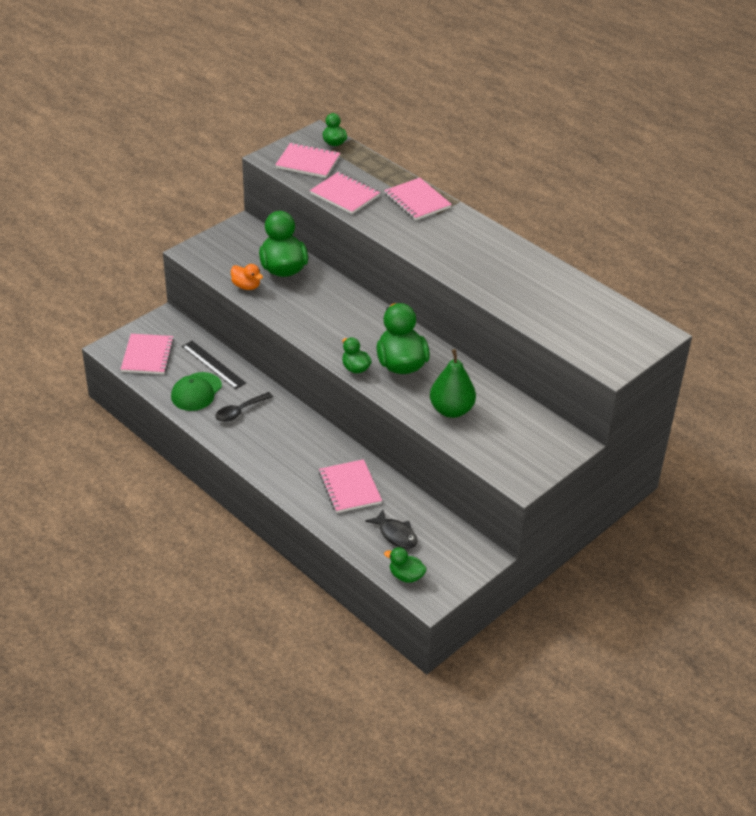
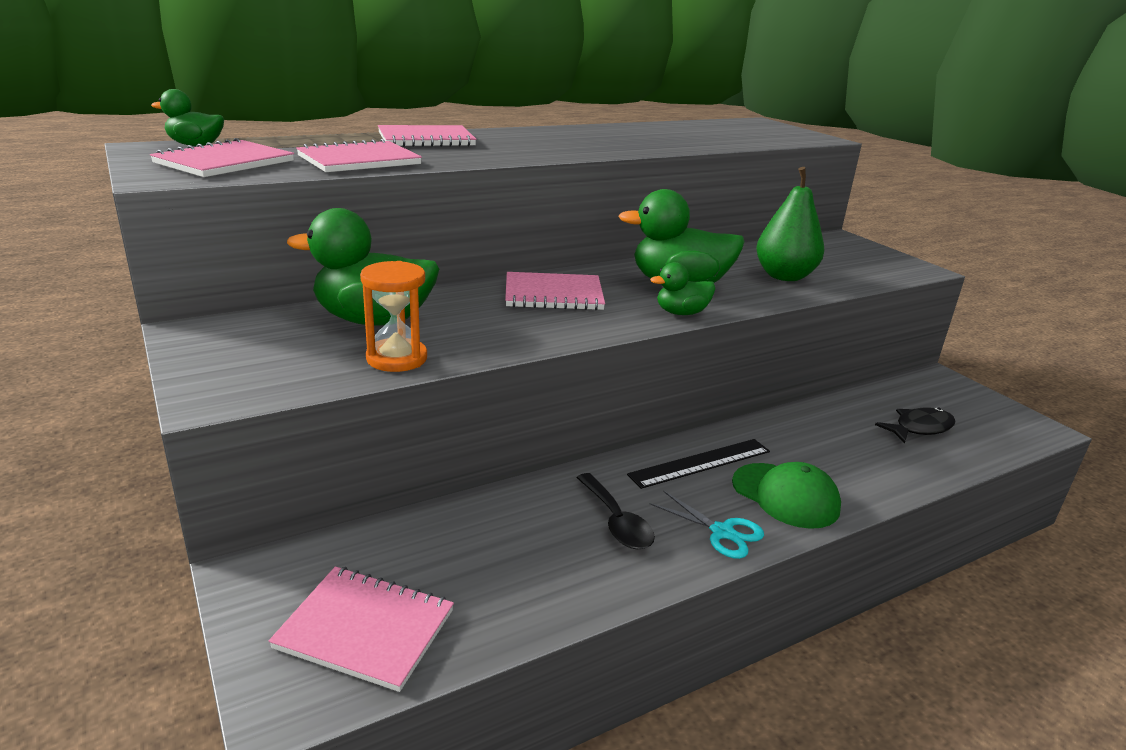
camera: 75 degrees left, 15 degrees down
green cap [171,372,222,411] -> green cap moved to [732,462,841,529]
black ruler [182,341,246,389] -> black ruler moved to [627,439,770,489]
orange duck [231,264,263,290] -> orange hourglass [360,261,427,372]
pink notebook [319,459,382,513] -> pink notebook moved to [505,272,605,310]
green duck [384,547,427,583] -> none
none -> turquoise scissors [649,491,764,559]

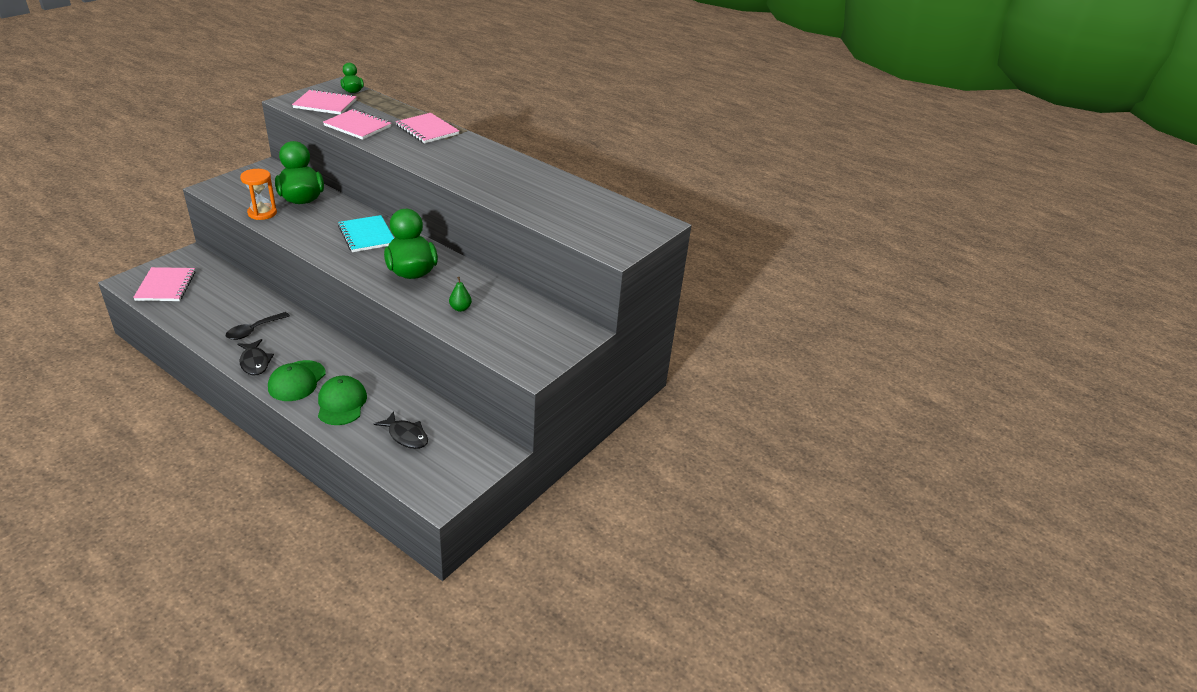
camera: 65 degrees right, 10 degrees up
pink notebook [505,272,605,310] -> turquoise notebook [338,215,394,252]
black ruler [627,439,770,489] -> none
turquoise scissors [649,491,764,559] -> black fish [238,339,274,375]
green duck [650,262,715,315] -> none
green pear [756,167,824,281] -> green pear [449,277,472,312], size x0.48
none -> green cap [318,376,367,425]

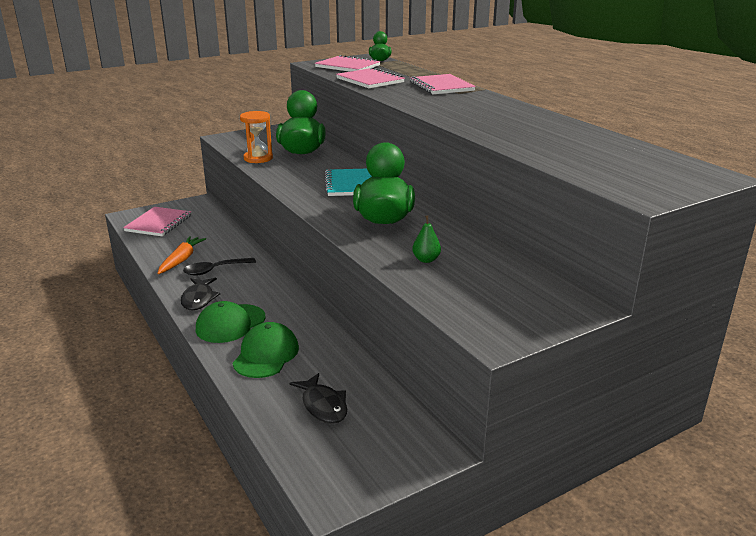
camera: 25 degrees right, 10 degrees down
none -> orange carrot [157,236,206,274]

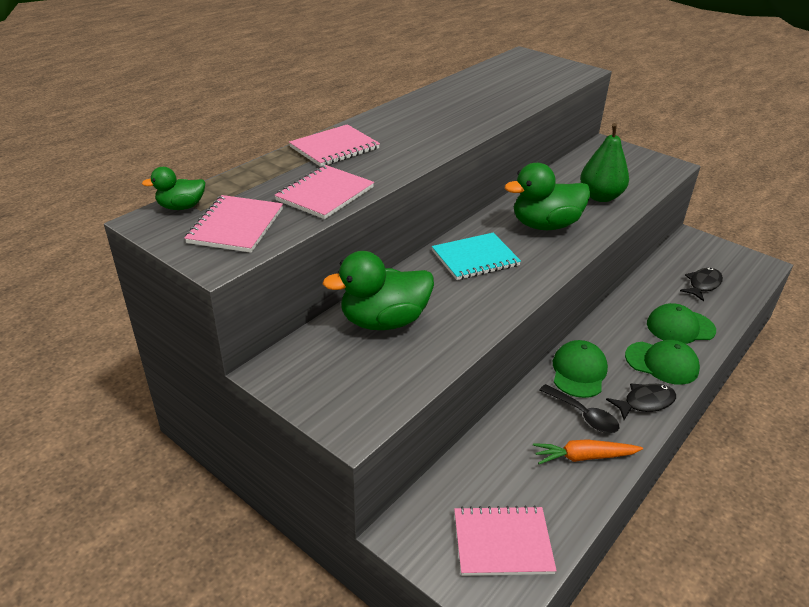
camera: 110 degrees left, 10 degrees up
orange hourglass [240,111,273,163] -> none
green pear [412,215,441,263] -> green pear [580,123,629,202], size x2.07
none -> green cap [553,340,608,398]

